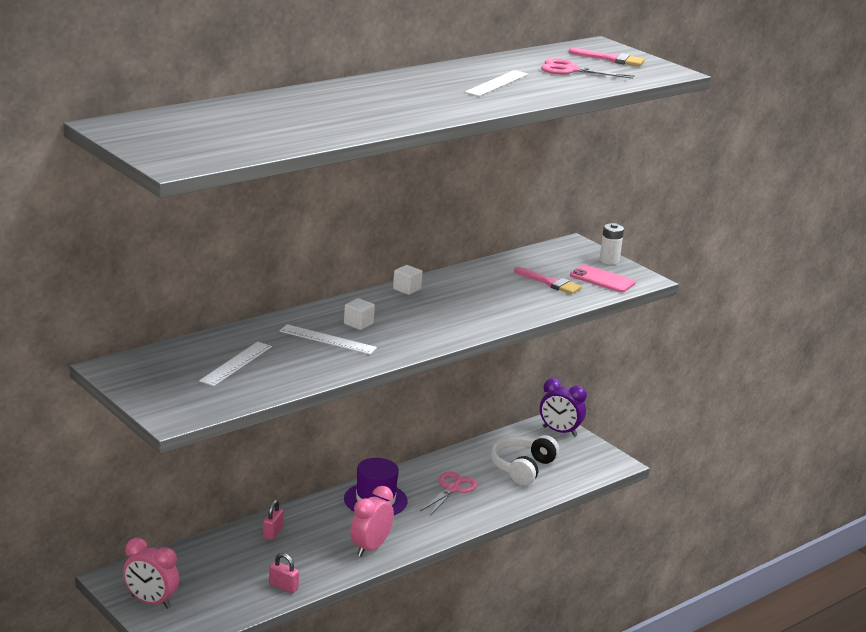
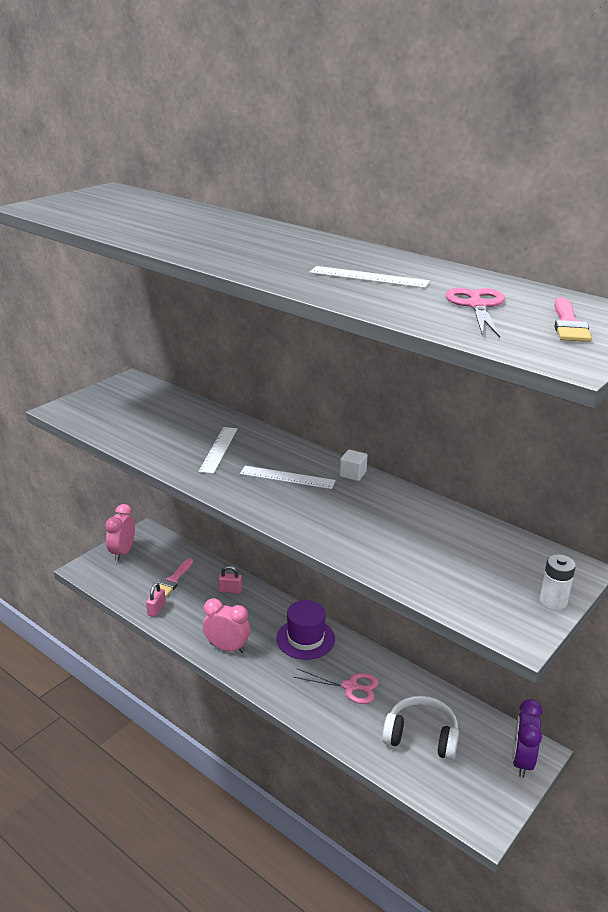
camera: 80 degrees right, 5 degrees up
white ruler [199,342,272,386] -> white ruler moved to [240,466,336,489]
white cube [344,298,375,330] -> none
pink brush [514,267,582,294] -> pink brush moved to [155,558,193,597]
pink phone [570,265,635,293] -> none

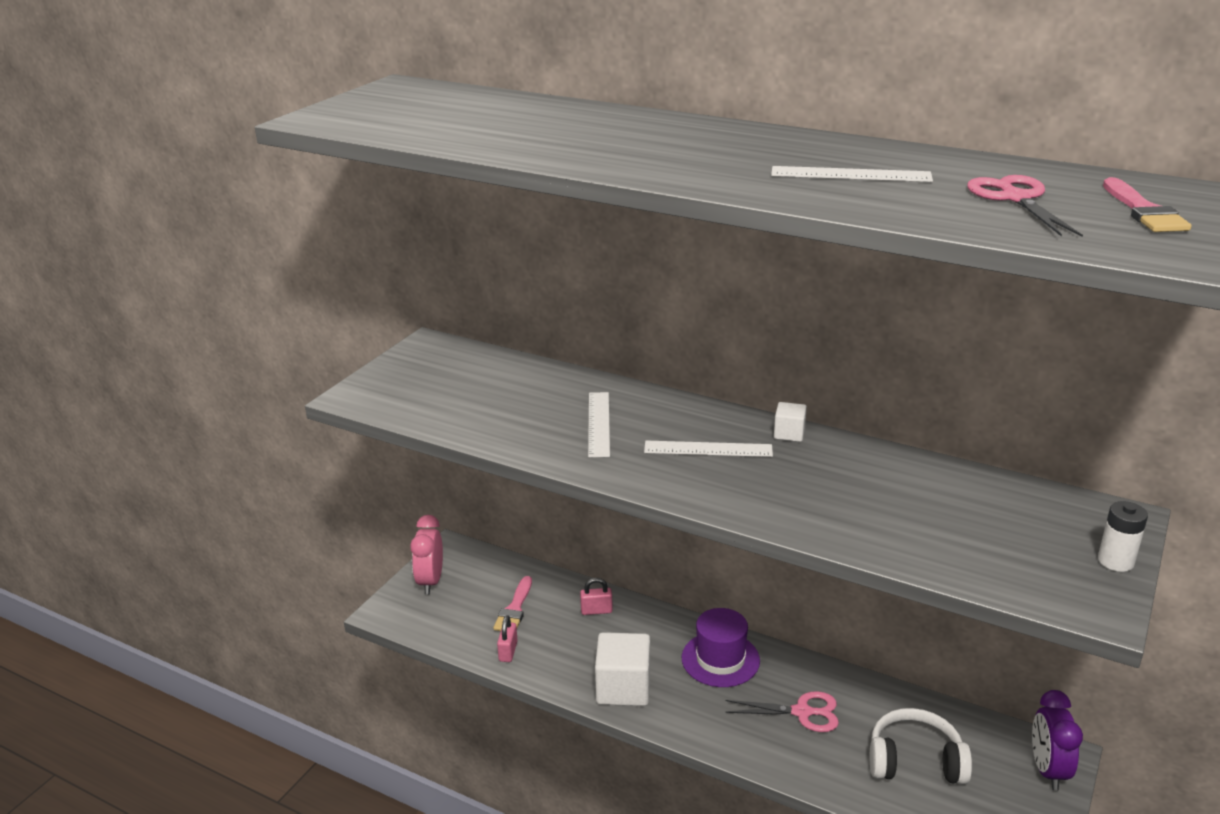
camera: 10 degrees left, 0 degrees up
pink clock [203,598,250,653] -> white cube [595,632,650,706]

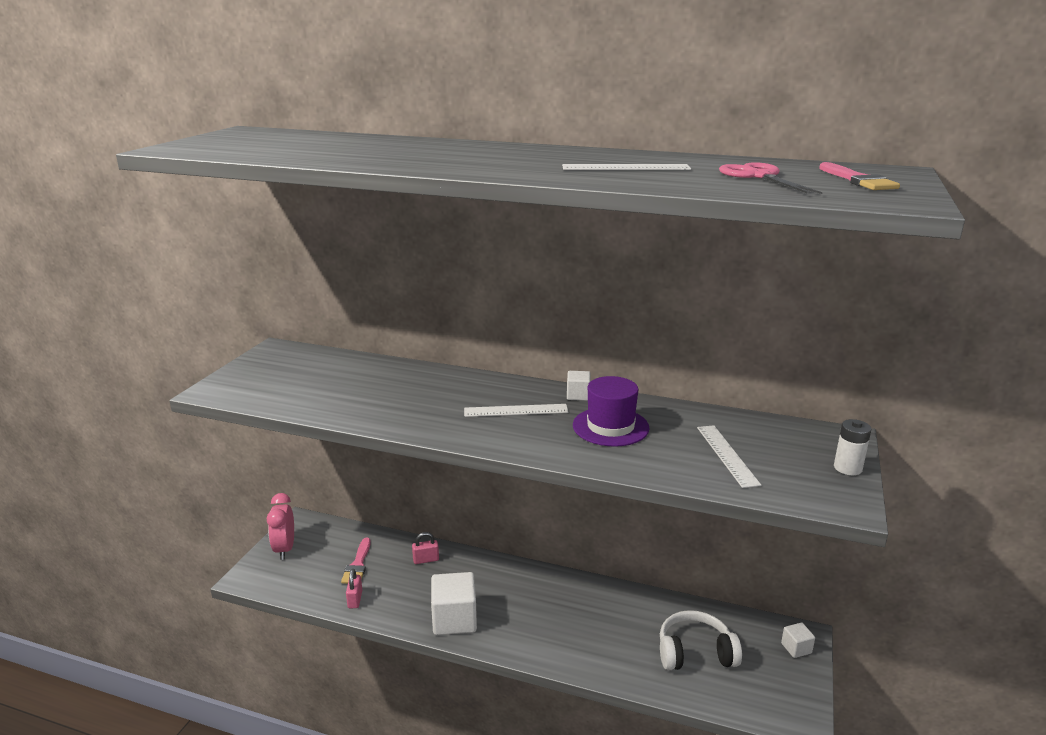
camera: 10 degrees left, 5 degrees down
white ruler [588,392,610,457] -> white ruler moved to [697,425,761,488]
purple hat [682,608,760,687] -> purple hat moved to [573,376,649,447]
pink scissors [725,691,839,732] -> none
purple clock [1032,690,1083,791] -> white cube [781,623,815,658]

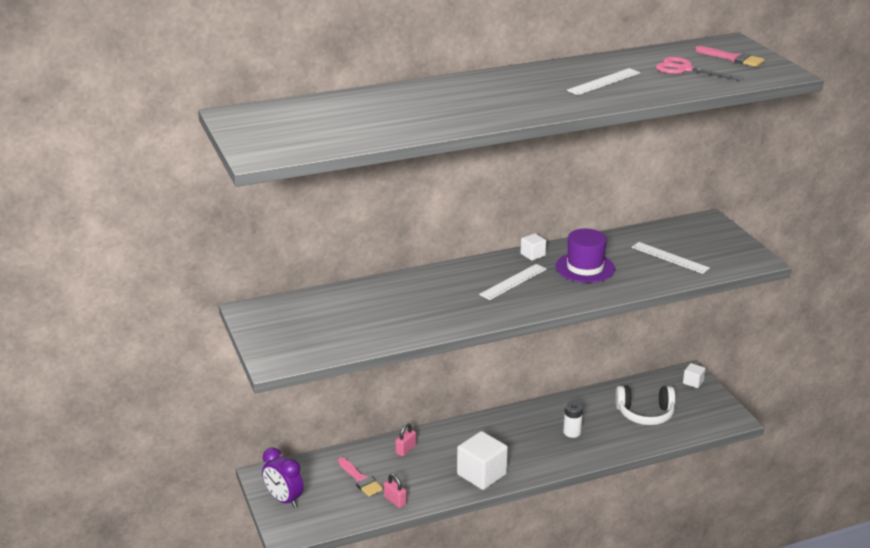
camera: 40 degrees left, 5 degrees up
pink clock [267,493,294,560] -> purple clock [262,447,304,508]
white headphones [660,610,742,670] -> white headphones turned 135 degrees counterclockwise [615,386,676,425]
white battery [834,419,871,475] -> white battery moved to [563,401,583,438]

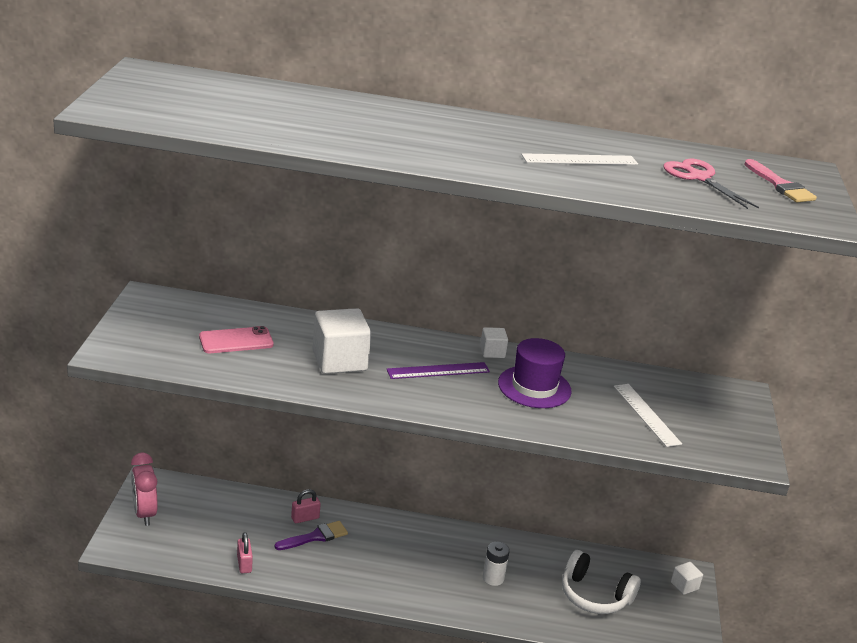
camera: 25 degrees right, 0 degrees up
purple clock [262,447,304,508] -> pink clock [131,453,158,526]
pink brush [338,457,383,497] -> none
white cube [457,431,508,490] -> white cube moved to [312,308,371,374]
white ruler [479,264,547,300] -> purple ruler [387,362,490,379]
none -> pink phone [199,326,274,353]
none -> purple brush [275,521,348,550]

